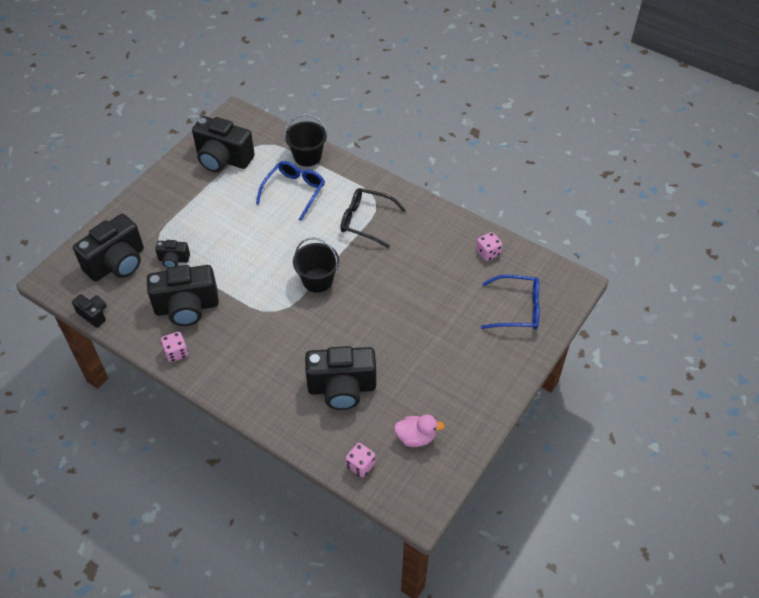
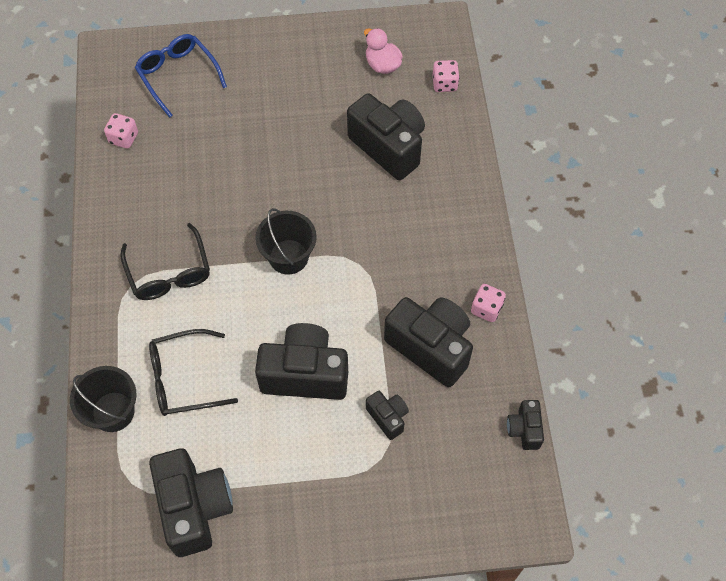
camera: 130 degrees left, 10 degrees up
black camera [73,214,144,281] -> black camera moved to [255,323,348,400]
blue glasses [256,161,325,221] -> black glasses [149,329,238,416]

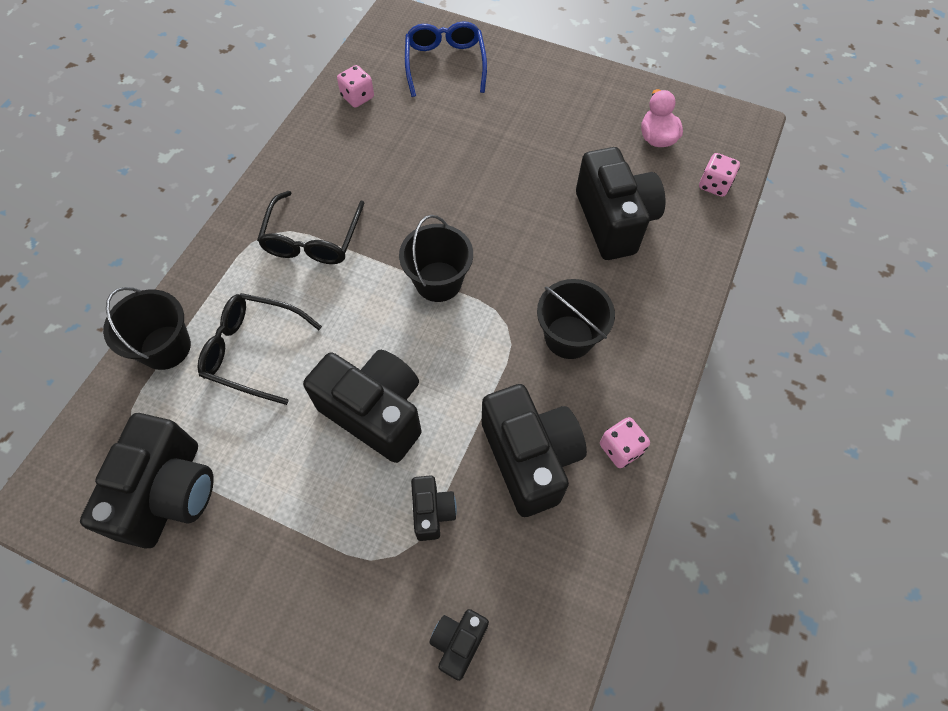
camera: 30 degrees right, 0 degrees up
black camera [507,400,544,450] -> black camera moved to [429,609,489,681]
none -> black bucket [537,279,615,359]

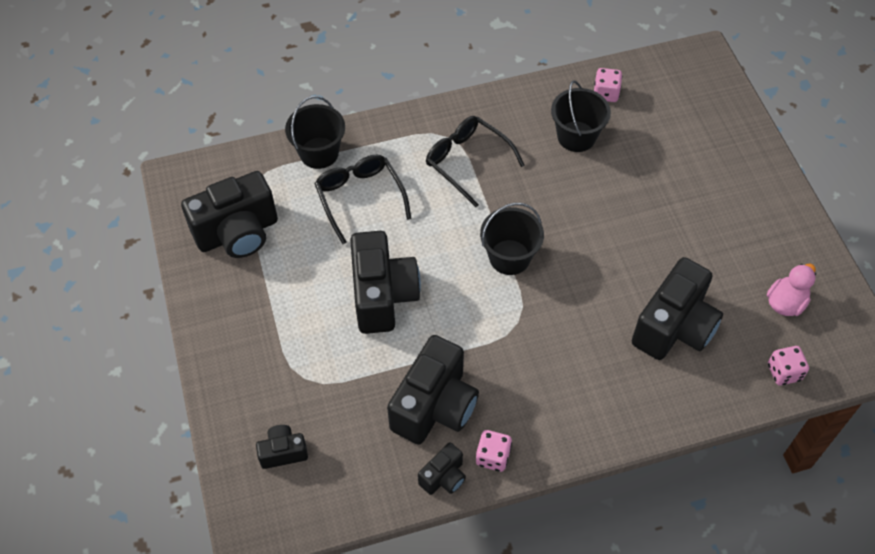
camera: 50 degrees right, 5 degrees down
black glasses [257,191,365,264] -> black glasses turned 75 degrees clockwise [426,116,525,207]
blue glasses [405,21,487,97] -> none
black camera [411,475,457,541] -> black camera moved to [418,442,466,495]
black bucket [537,279,615,359] -> black bucket moved to [551,80,611,152]

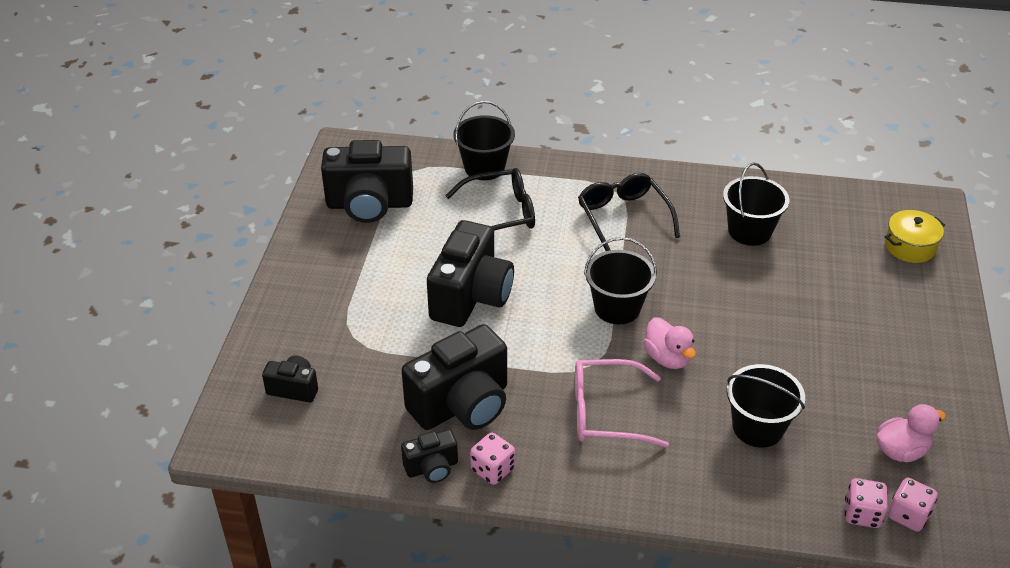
camera: 25 degrees right, 15 degrees down
black glasses [314,155,412,244] -> black glasses turned 75 degrees clockwise [445,168,535,231]
pink dice [594,68,622,102] -> pink dice moved to [888,478,938,532]
black camera [632,257,723,360] -> black bucket [727,364,805,448]
none -> pink glasses [575,359,669,448]
none -> pink duck [643,318,696,369]
none -> yellow pot [885,210,945,263]

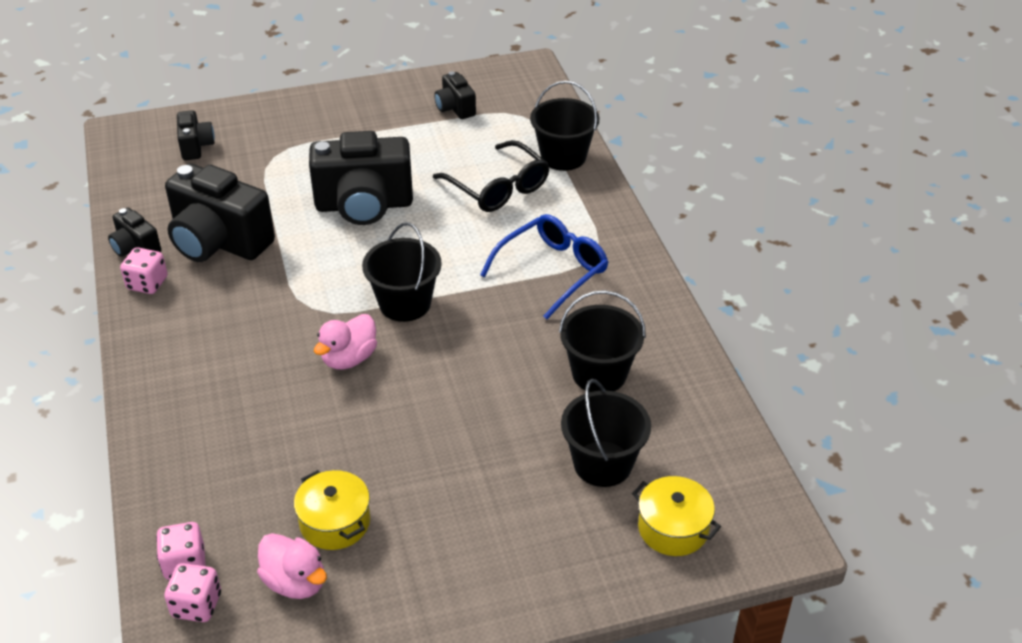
camera: 65 degrees right, 0 degrees up
black camera [321,140,413,223] -> black camera [434,71,476,119], size x0.50
pink glasses [575,359,669,448] -> none
black glasses [578,173,680,251] -> blue glasses [480,214,608,319]
black bucket [727,364,805,448] -> black bucket moved to [561,379,651,487]
none -> yellow pot [294,470,370,550]

